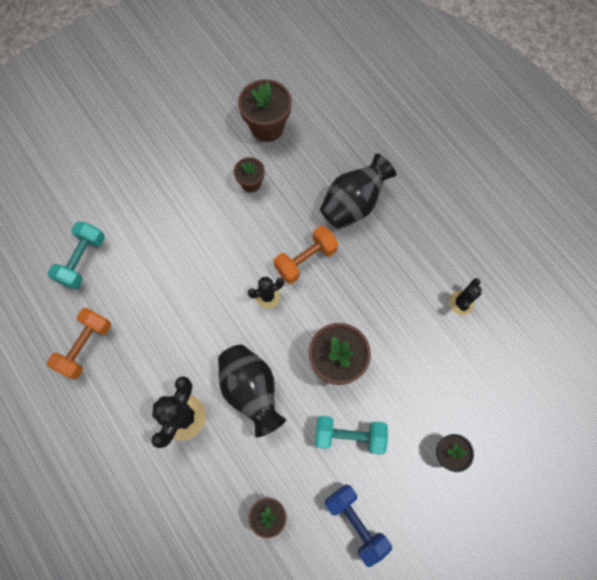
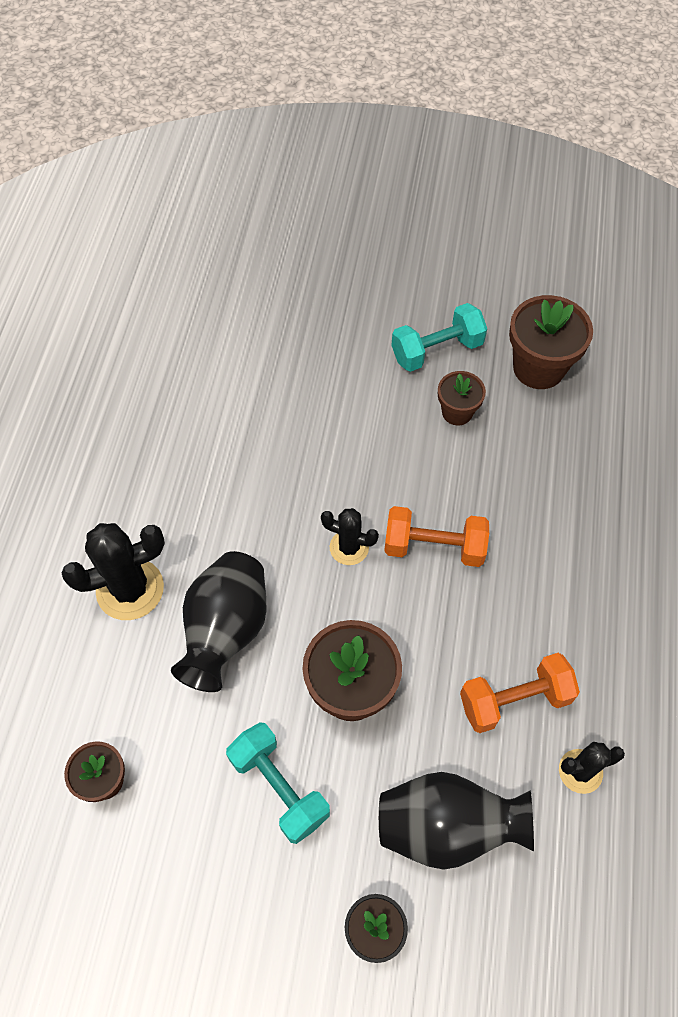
camera: 45 degrees right, 10 degrees down
orange dumbbell [47,308,111,379] -> orange dumbbell moved to [460,653,580,733]
turquoise dumbbell [48,222,105,289] -> turquoise dumbbell moved to [391,303,487,372]
black vase [320,153,396,229] -> black vase moved to [379,772,534,870]
blue dumbbell [325,484,392,567] -> none

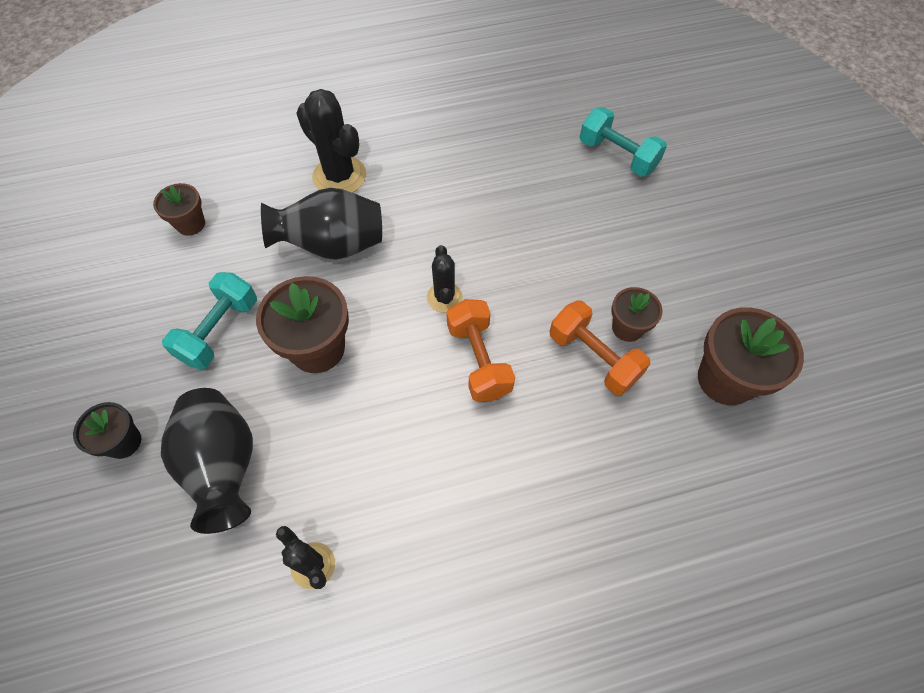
camera: 65 degrees right, 0 degrees up
turquoise dumbbell [391,303,487,372] -> turquoise dumbbell moved to [580,107,667,176]
orange dumbbell [460,653,580,733] -> orange dumbbell moved to [550,300,651,395]

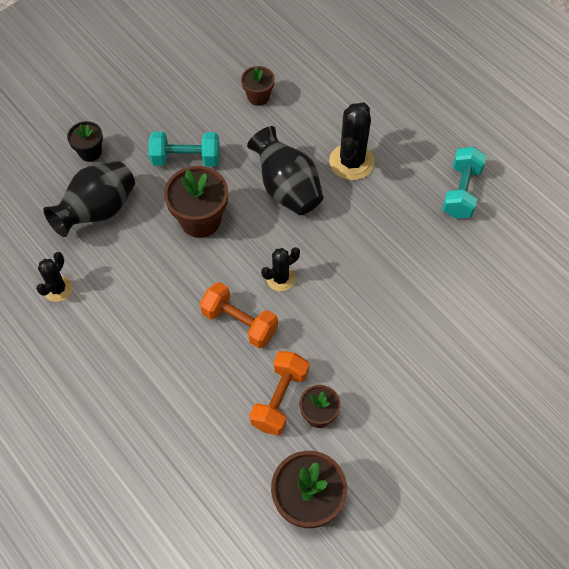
camera: 65 degrees right, 0 degrees up
orange dumbbell [446,299,515,402] -> orange dumbbell turned 75 degrees clockwise [200,282,278,348]
turquoise dumbbell [580,107,667,176] -> turquoise dumbbell moved to [442,147,487,219]

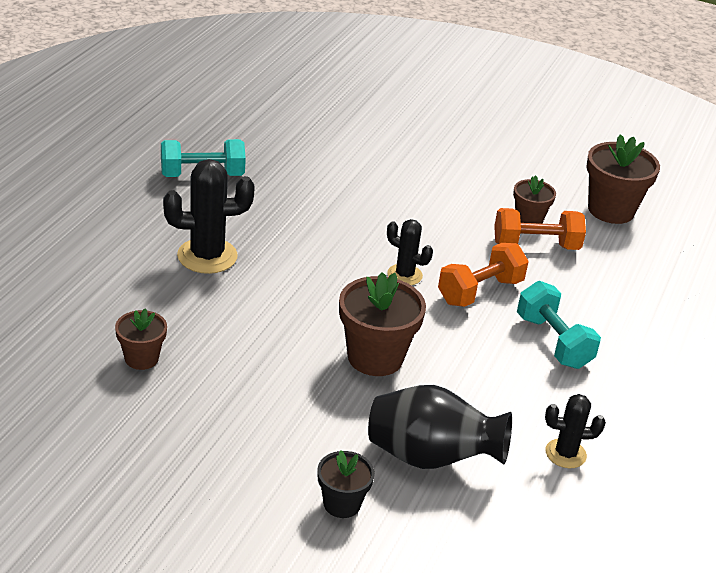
camera: 120 degrees left, 25 degrees down
turquoise dumbbell [149,132,219,167] -> turquoise dumbbell moved to [517,281,601,369]
orange dumbbell [200,282,278,348] -> orange dumbbell turned 45 degrees clockwise [438,243,529,307]
black vase [247,126,324,215] -> none

